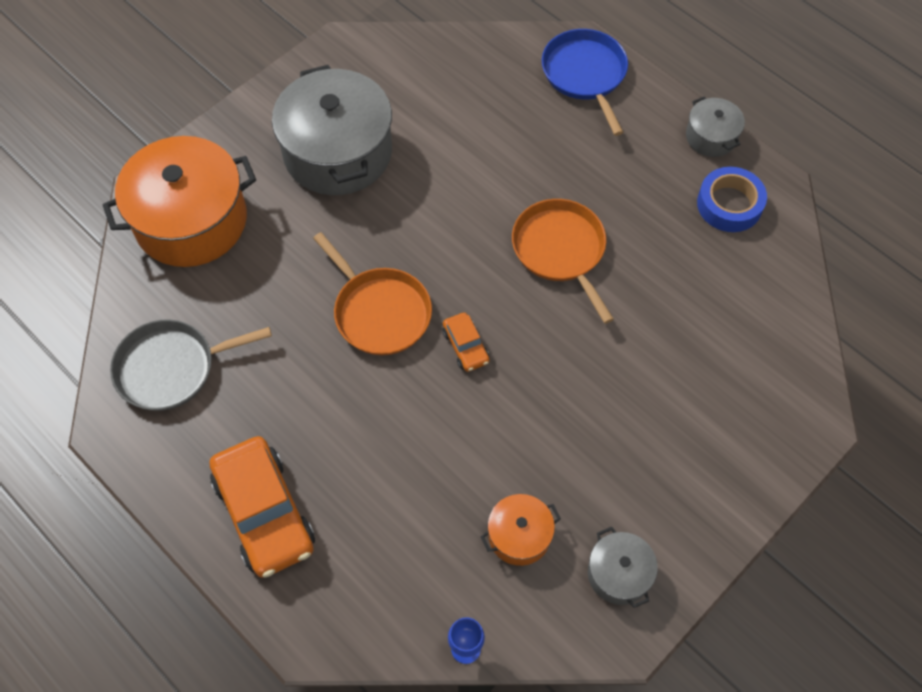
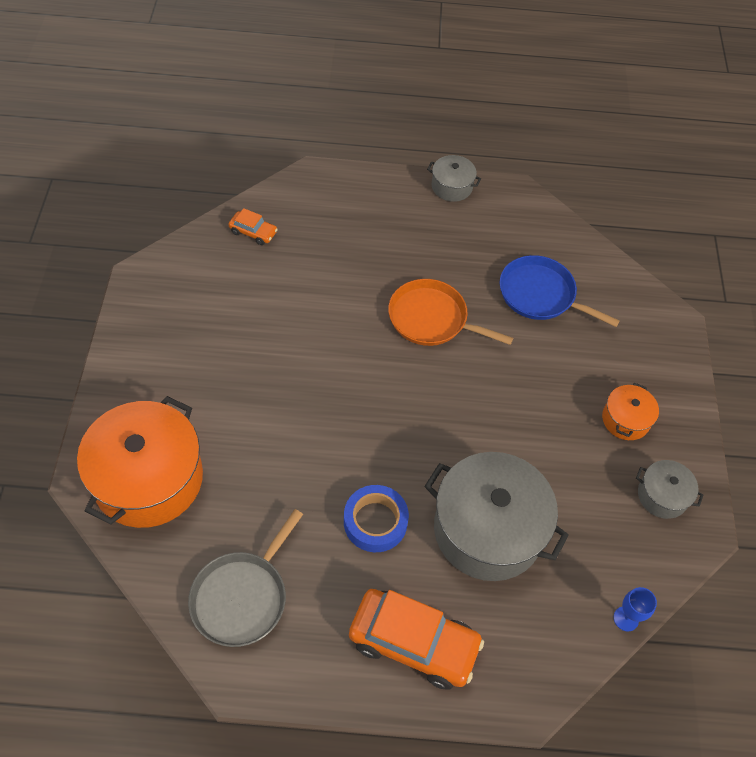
camera: 45 degrees left, 5 degrees down
grey pot [272,65,392,195] -> grey pot moved to [424,452,569,581]
orange pan [313,232,432,355] -> none
orange car [443,312,490,372] -> orange car moved to [229,208,278,245]
orange pot [481,494,561,566] -> orange pot moved to [602,383,659,440]
blue pan [542,29,628,136] -> blue pan moved to [500,255,620,327]
blue tape [697,167,767,232] -> blue tape moved to [344,485,409,552]

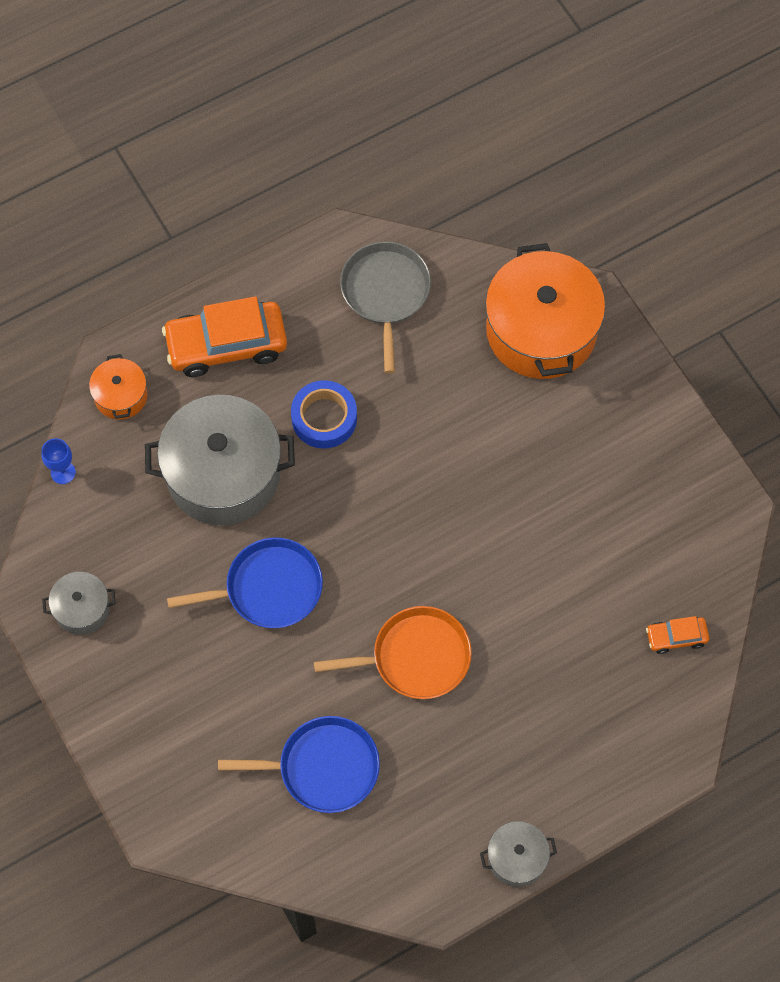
camera: 150 degrees right, 10 degrees up
orange pot [602,383,659,440] -> orange pot moved to [89,354,148,420]
none -> blue pan [167,537,323,628]

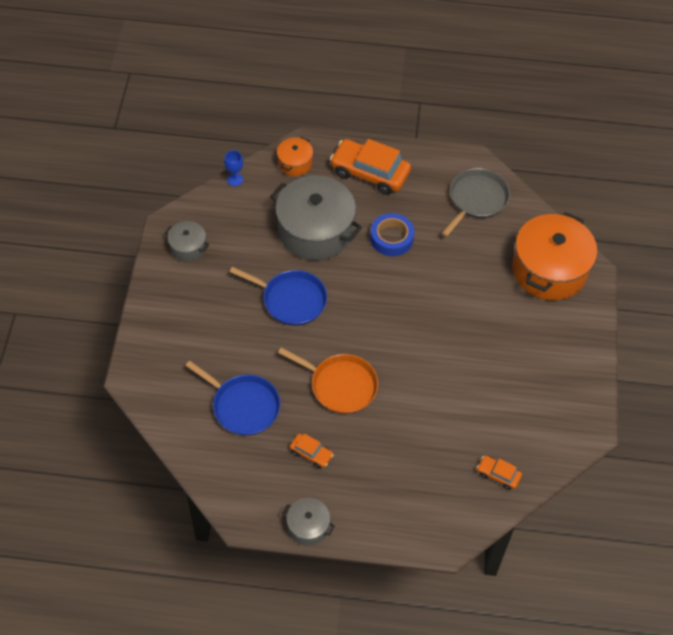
camera: 35 degrees right, 10 degrees down
none -> orange car [289,433,334,469]

